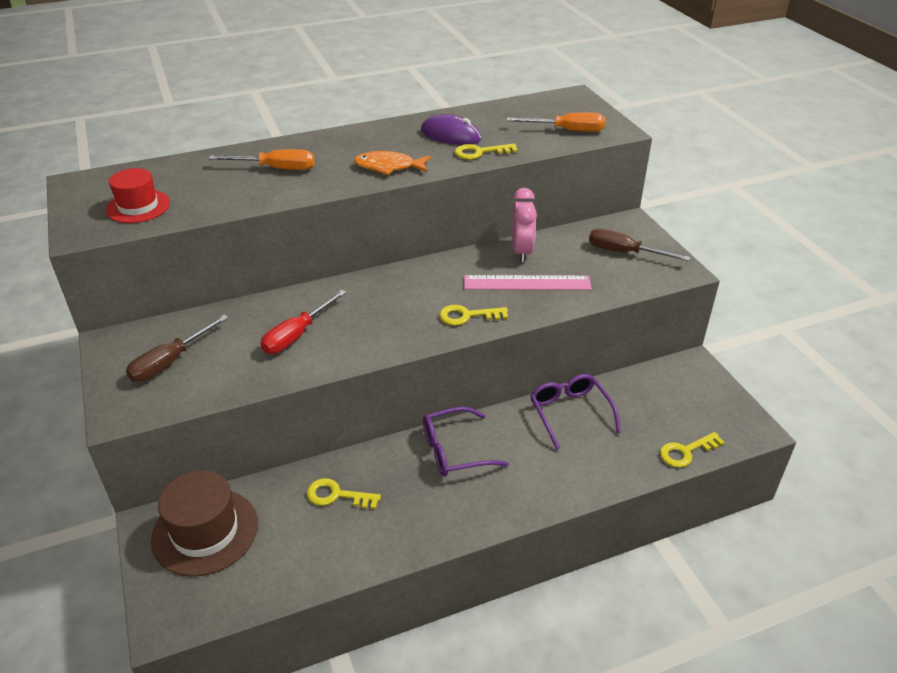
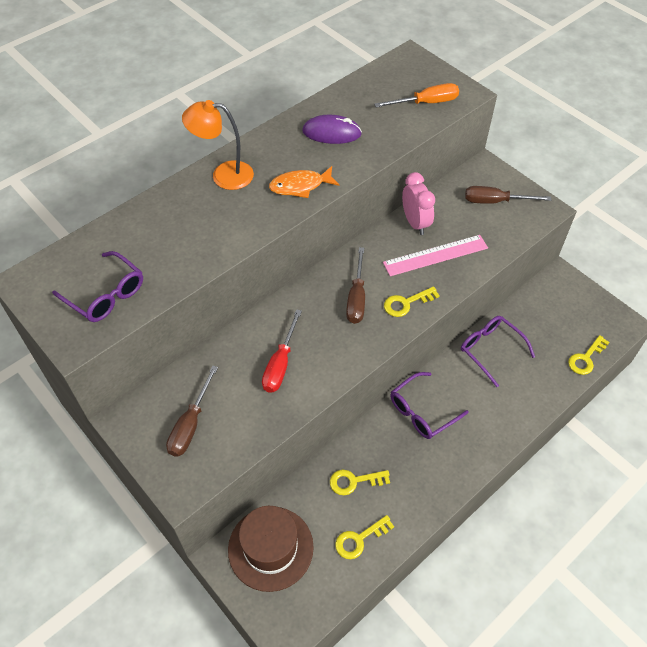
camera: 20 degrees left, 15 degrees up
red hat [106,168,170,223] -> purple glasses [52,251,143,322]
orange screwdriver [209,149,314,170] -> none
yellow key [454,144,518,160] -> yellow key moved to [335,515,394,559]
none -> orange lamp [182,100,254,190]
none -> brown screwdriver [346,247,365,324]

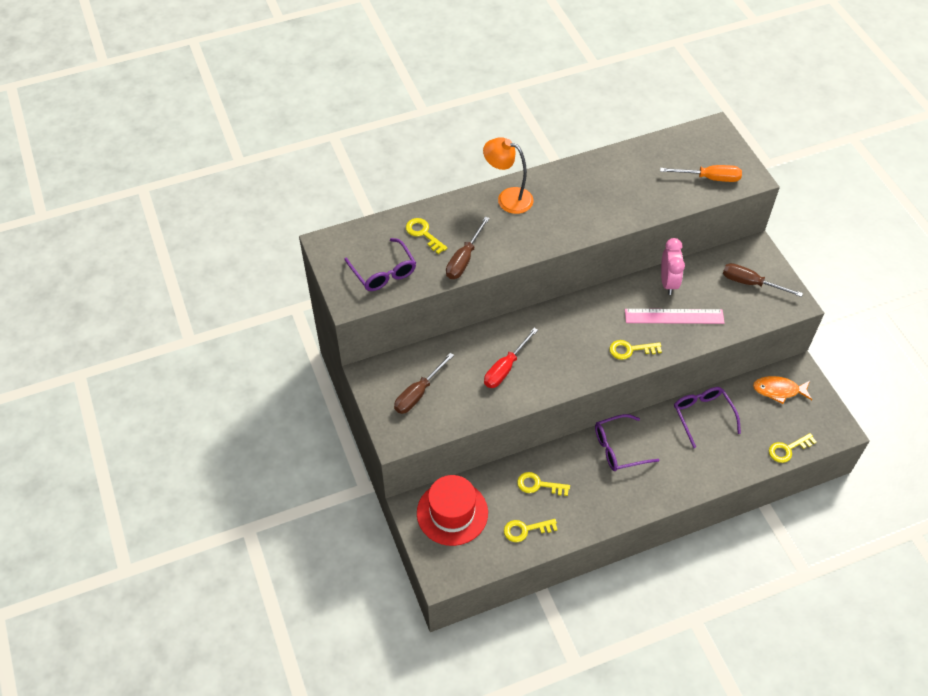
camera: 20 degrees right, 0 degrees up
brown hat [228,506,314,592] -> red hat [417,475,488,546]
orange fish [269,166,340,198] -> orange fish moved to [753,376,812,404]
purple mouse [302,115,362,144] -> none
brown screwdriver [346,247,365,324] -> brown screwdriver moved to [446,217,490,279]
none -> yellow key [406,218,447,254]

